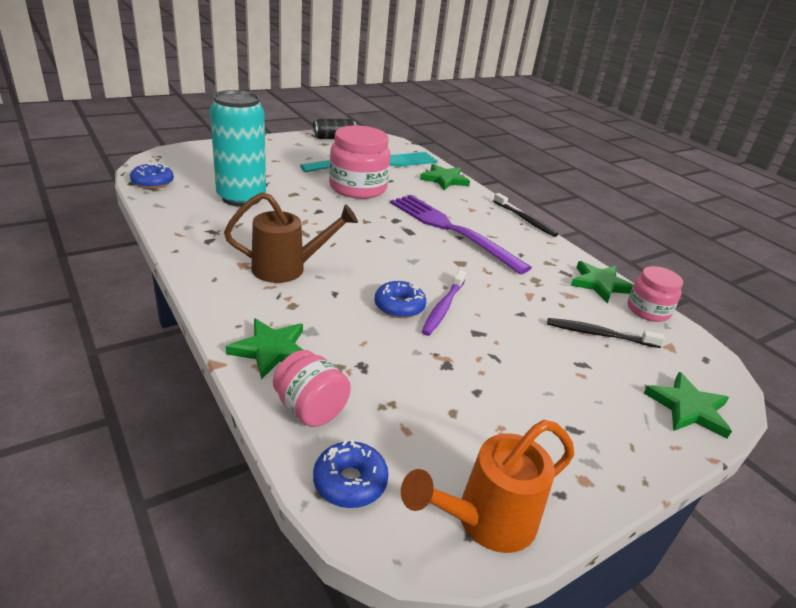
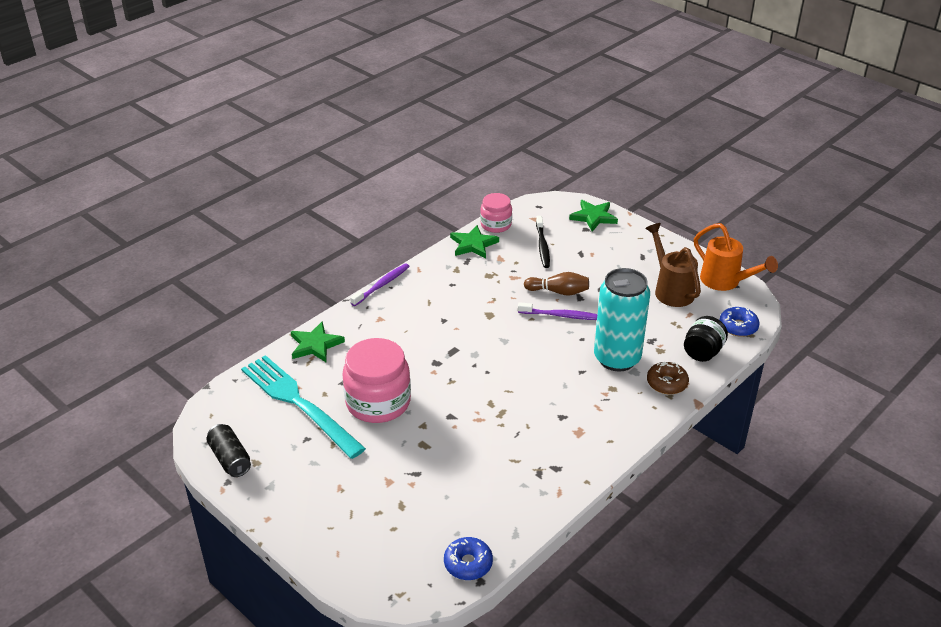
camera: 100 degrees left, 5 degrees up
turquoise can [210,90,266,207] -> turquoise can moved to [594,268,650,372]
brown watering can [224,192,358,283] -> brown watering can moved to [645,223,701,307]
green star [226,318,303,380] -> brown donut [647,362,689,394]
pink jar [273,350,351,427] -> black jar [684,316,728,362]
blue donut [374,281,426,318] -> none
purple fork [390,195,532,274] -> none
black toothbrush [493,193,558,237] -> purple toothbrush [350,263,410,306]
none -> brown bowling pin [524,272,589,296]

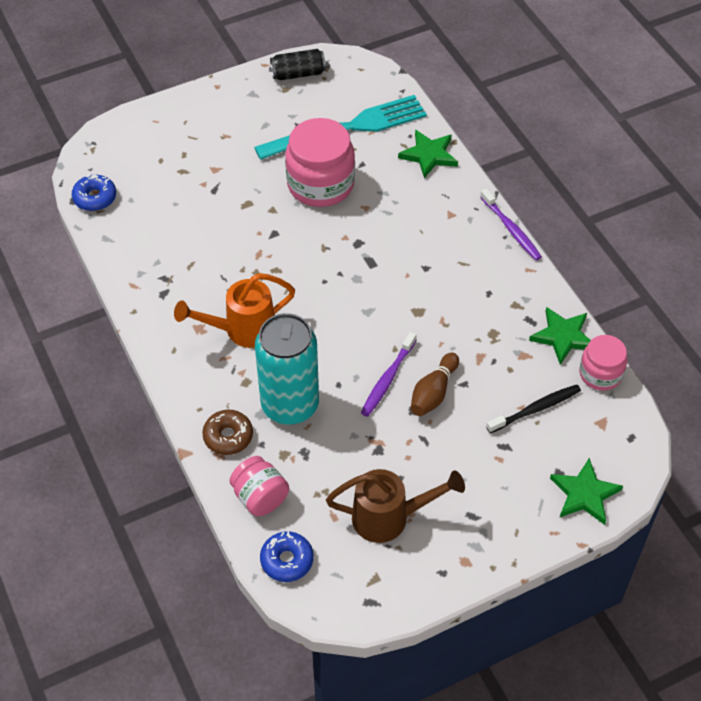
camera: 110 degrees right, 15 degrees up
black toothbrush [536,216,550,268] -> black toothbrush turned 135 degrees clockwise [486,385,581,433]
black jar [684,316,728,362] -> pink jar [229,456,289,516]
orange watering can [694,223,778,291] -> orange watering can moved to [174,273,295,348]

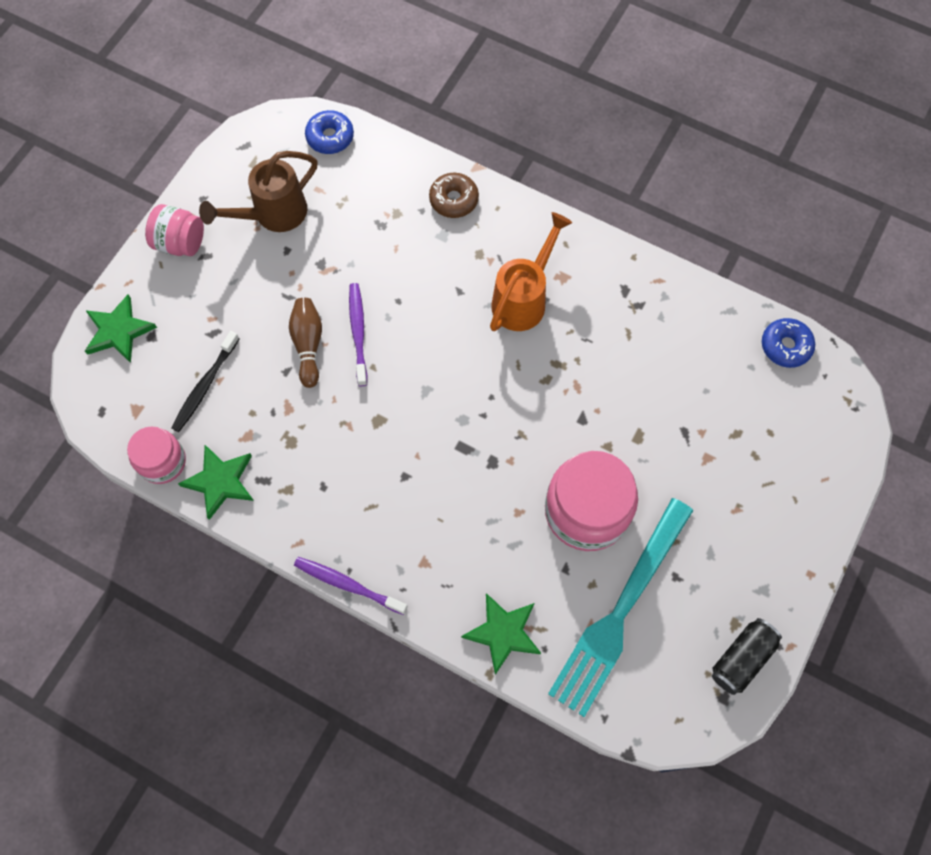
camera: 145 degrees right, 15 degrees up
pink jar [229,456,289,516] -> pink jar moved to [145,204,204,256]
turquoise can [255,313,319,425] -> none

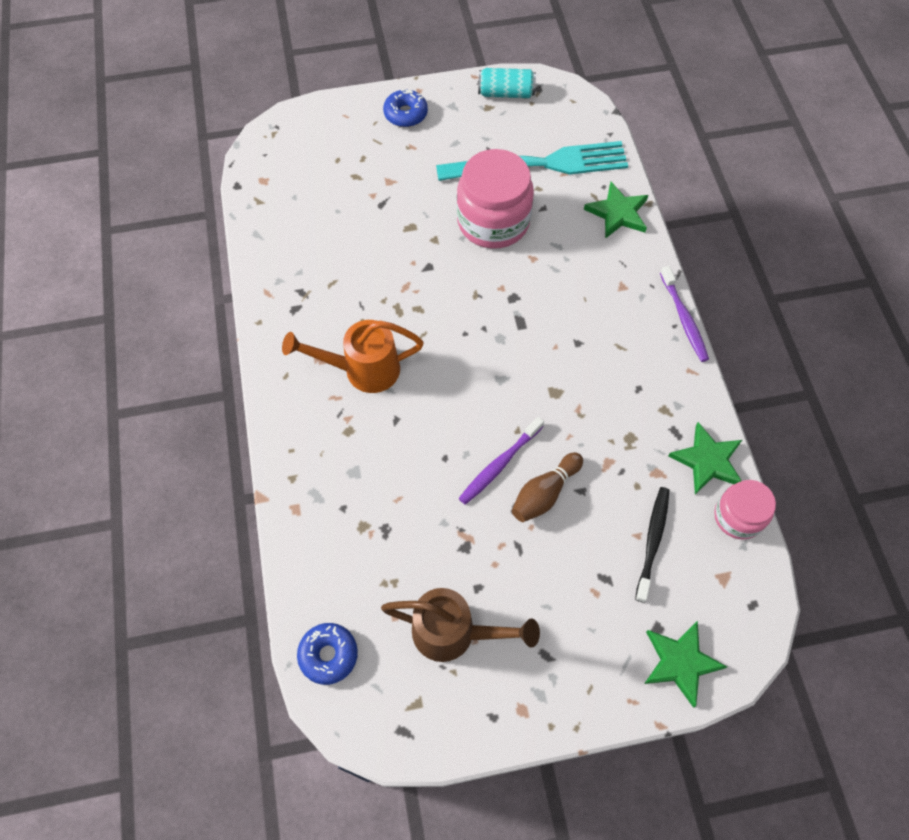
camera: 130 degrees left, 5 degrees down
pink jar [145,204,204,256] -> none
black toothbrush [172,331,239,432] -> black toothbrush turned 60 degrees counterclockwise [635,487,669,603]
brown donut [429,173,479,218] -> none
black can [712,618,782,695] -> turquoise can [478,68,536,98]
blue donut [762,318,815,368] -> blue donut moved to [383,89,428,127]

